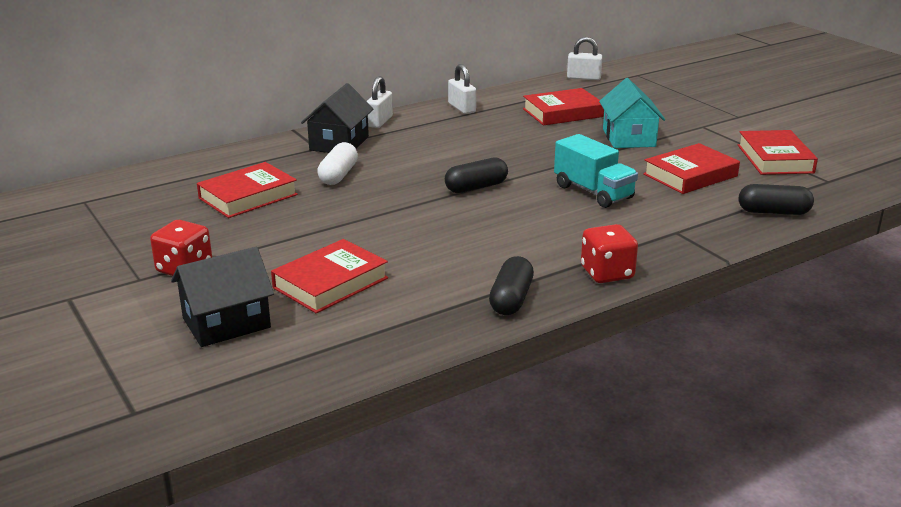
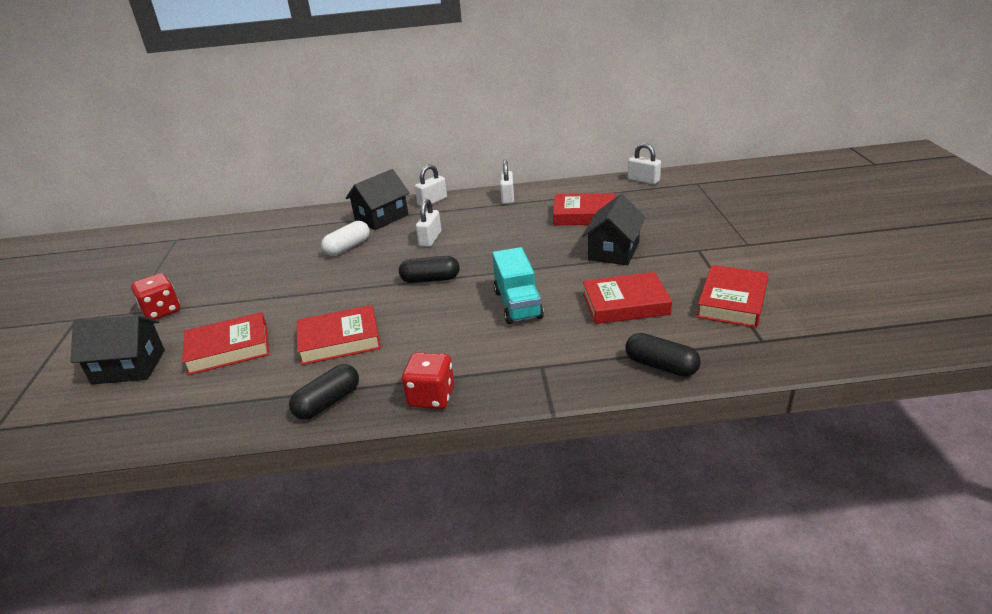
camera: 30 degrees right, 5 degrees up
red book [197,162,298,218] -> red book moved to [297,305,381,365]
turquoise house [599,78,665,148] -> black house [582,194,646,265]
none -> white padlock [416,199,441,247]

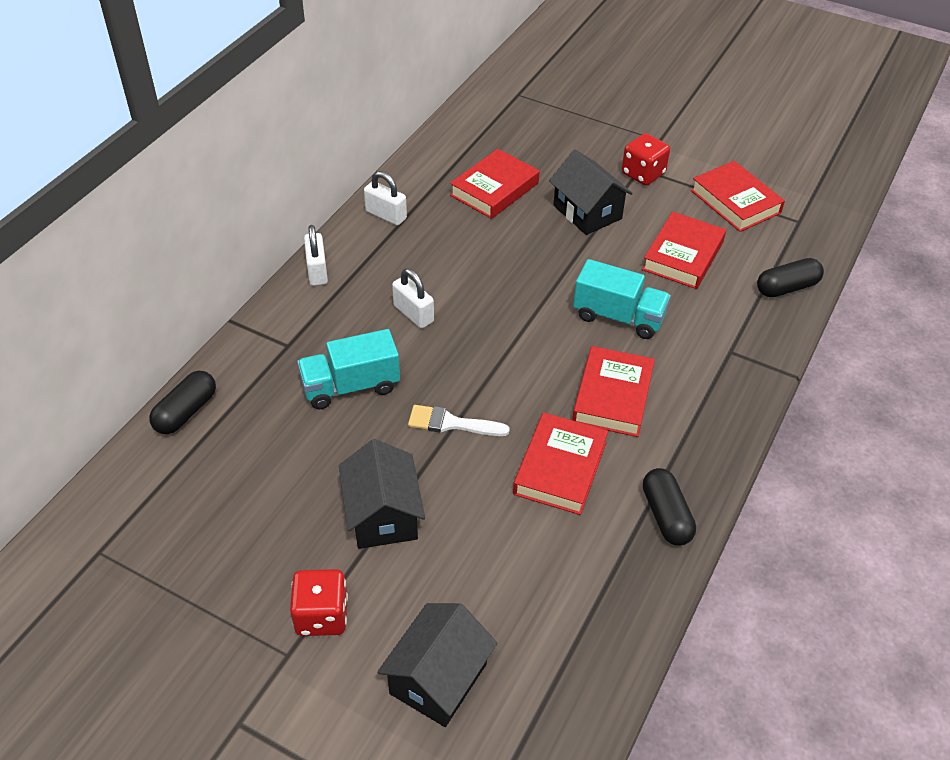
camera: 60 degrees left, 15 degrees up
red book [182,312,269,375] -> red book moved to [572,346,655,437]
white capsule [321,221,370,256] -> turquoise truck [297,329,400,409]
black house [346,169,409,230] -> black house moved to [339,439,425,549]
black capsule [399,256,460,283] -> black capsule moved to [149,371,216,434]
red dice [402,352,454,409] -> red dice moved to [622,133,670,186]
white padlock [628,143,661,184] -> none
none -> white brush [408,405,510,436]

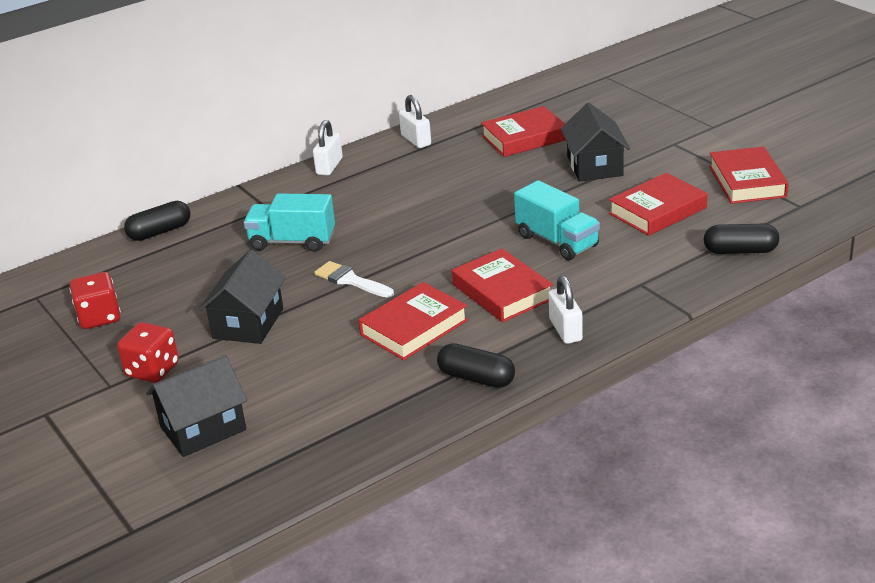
camera: 30 degrees right, 15 degrees down
white padlock [392,268,434,328] -> white padlock moved to [549,275,583,344]
red book [572,346,655,437] -> red book turned 75 degrees counterclockwise [452,248,553,322]
red dice [622,133,670,186] -> red dice moved to [70,272,121,329]
black capsule [643,468,696,546] -> black capsule turned 75 degrees counterclockwise [437,343,515,388]

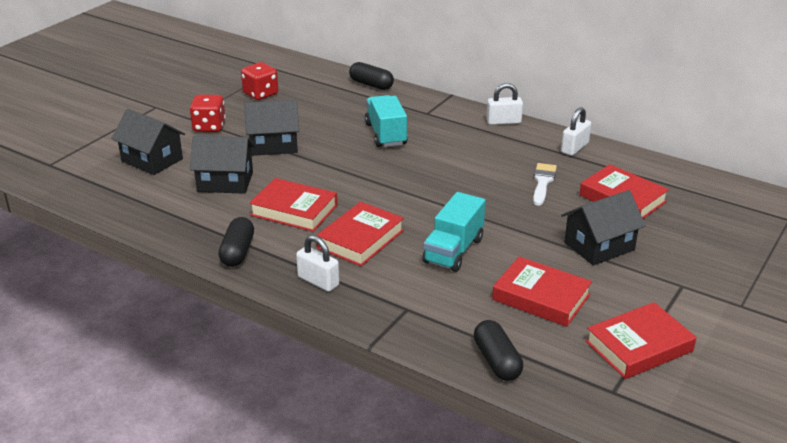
camera: 65 degrees right, 0 degrees up
white brush [314,261,394,298] -> white brush moved to [533,163,557,206]
white padlock [549,275,583,344] -> white padlock turned 75 degrees clockwise [296,235,339,292]
none -> black house [190,136,255,194]

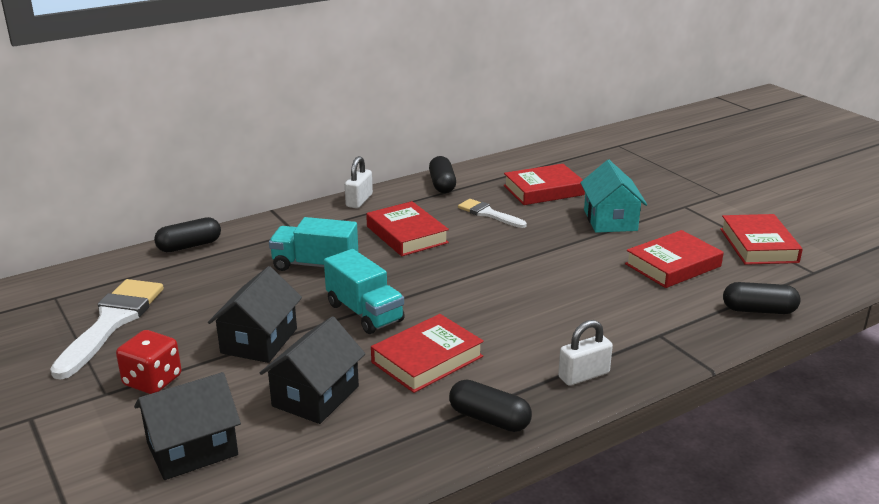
camera: 65 degrees left, 5 degrees down
red dice [241,62,278,100] -> white brush [50,279,164,380]
red book [316,201,404,266] -> red book moved to [366,201,449,256]
turquoise truck [422,192,486,272] -> turquoise truck moved to [324,249,405,334]
white padlock [561,107,591,156] -> black capsule [429,156,456,193]
black house [561,190,646,266] -> turquoise house [580,160,647,233]

